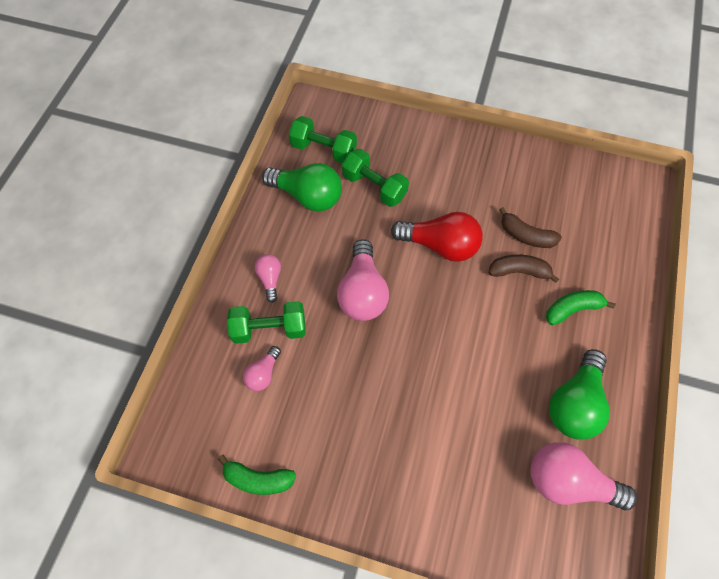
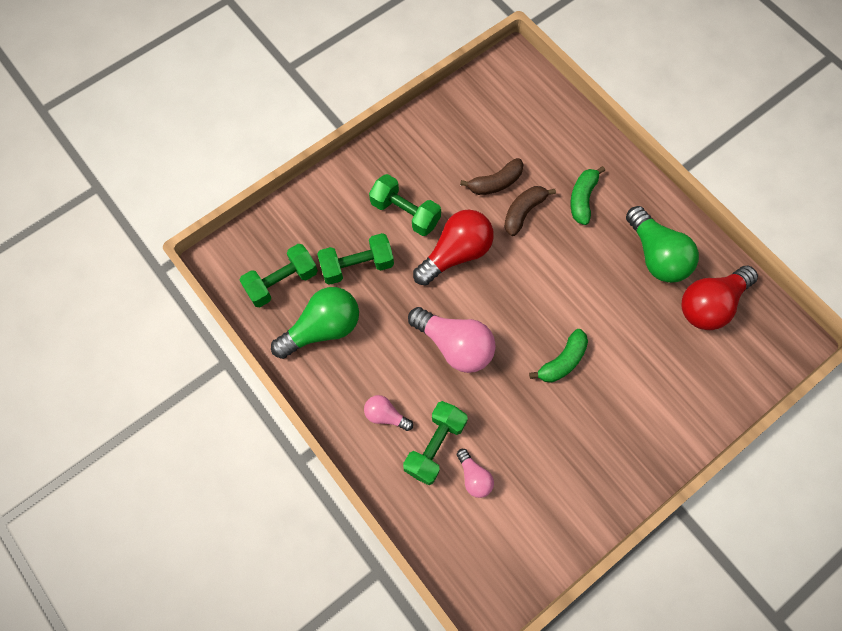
camera: 55 degrees left, 5 degrees up
green banana [218,455,297,495] -> green banana moved to [529,329,588,383]
pink light bulb [531,442,637,510] -> red light bulb [681,266,758,330]
none -> green dumbbell [369,174,441,236]

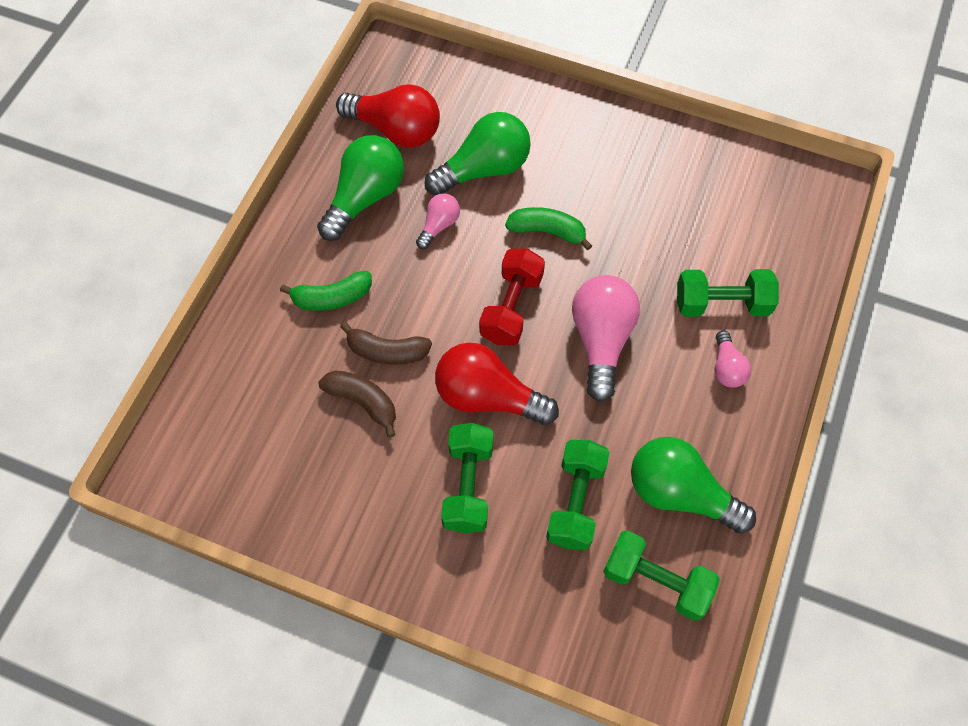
camera: 120 degrees left, 5 degrees down
green dumbbell [317,233,394,285] -> green dumbbell turned 60 degrees clockwise [546,440,610,550]
pink light bulb [457,449,494,498] -> pink light bulb moved to [416,193,460,249]
none -> green light bulb [424,112,531,195]
none -> red dumbbell [479,248,545,346]

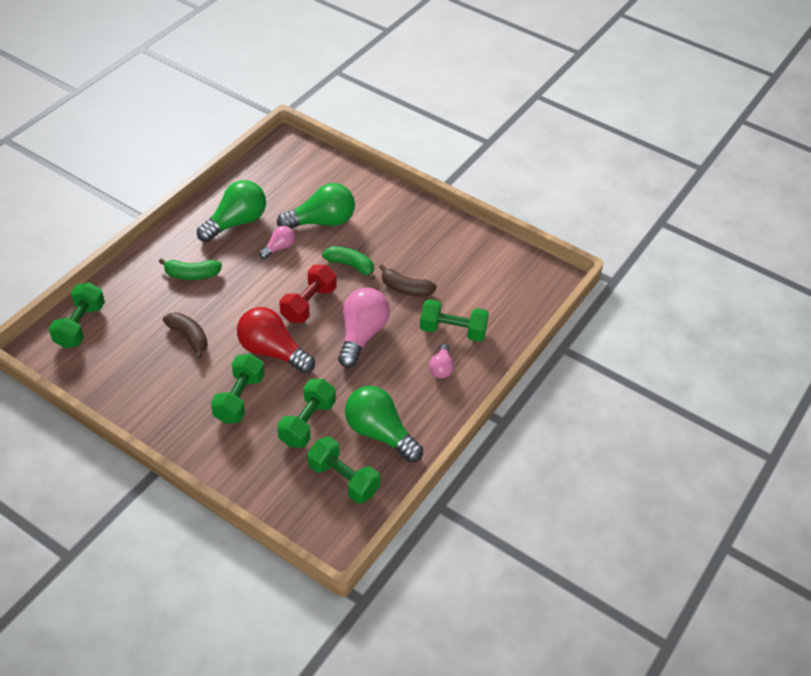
camera: 10 degrees right, 15 degrees down
red light bulb [336,84,440,148] -> none
brown banana [340,322,432,365] -> brown banana moved to [379,264,437,297]
none -> green dumbbell [49,282,105,348]

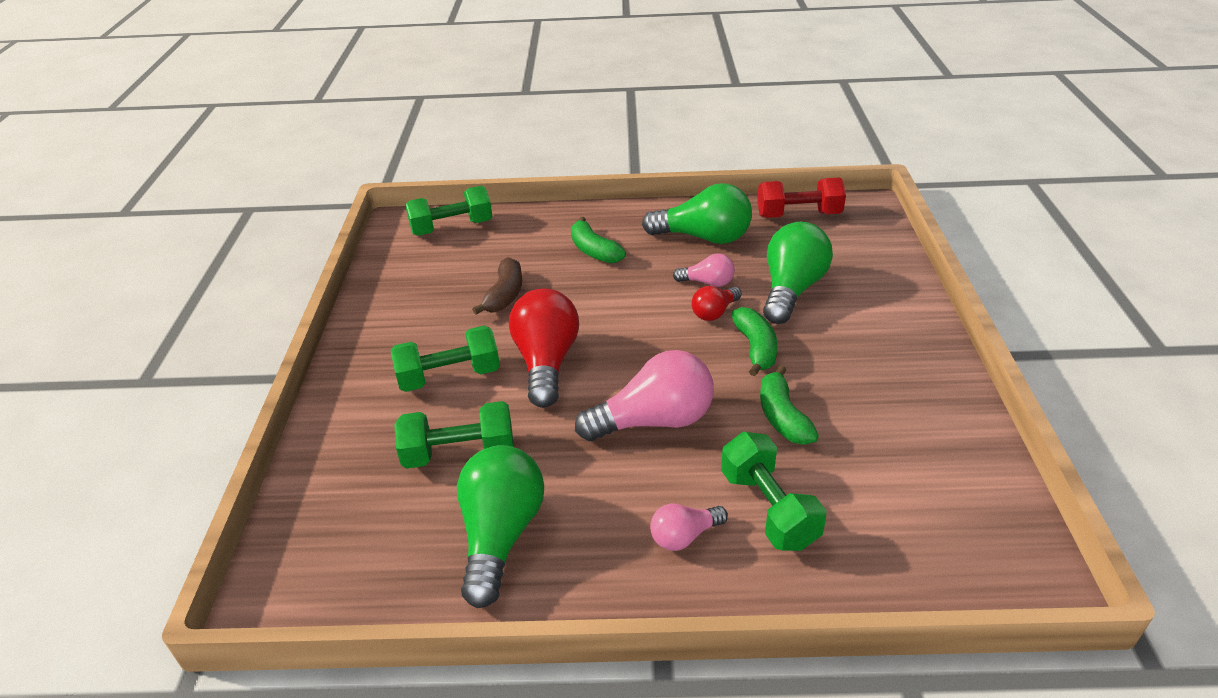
camera: 60 degrees right, 10 degrees down
green light bulb [277,183,355,229] -> green light bulb turned 105 degrees counterclockwise [763,222,833,324]
red dumbbell [280,265,337,323] -> red dumbbell moved to [757,178,846,218]
green dumbbell [307,436,380,504] -> none
brown banana [379,264,437,297] -> green banana [760,365,819,445]
none -> red light bulb [691,286,742,321]

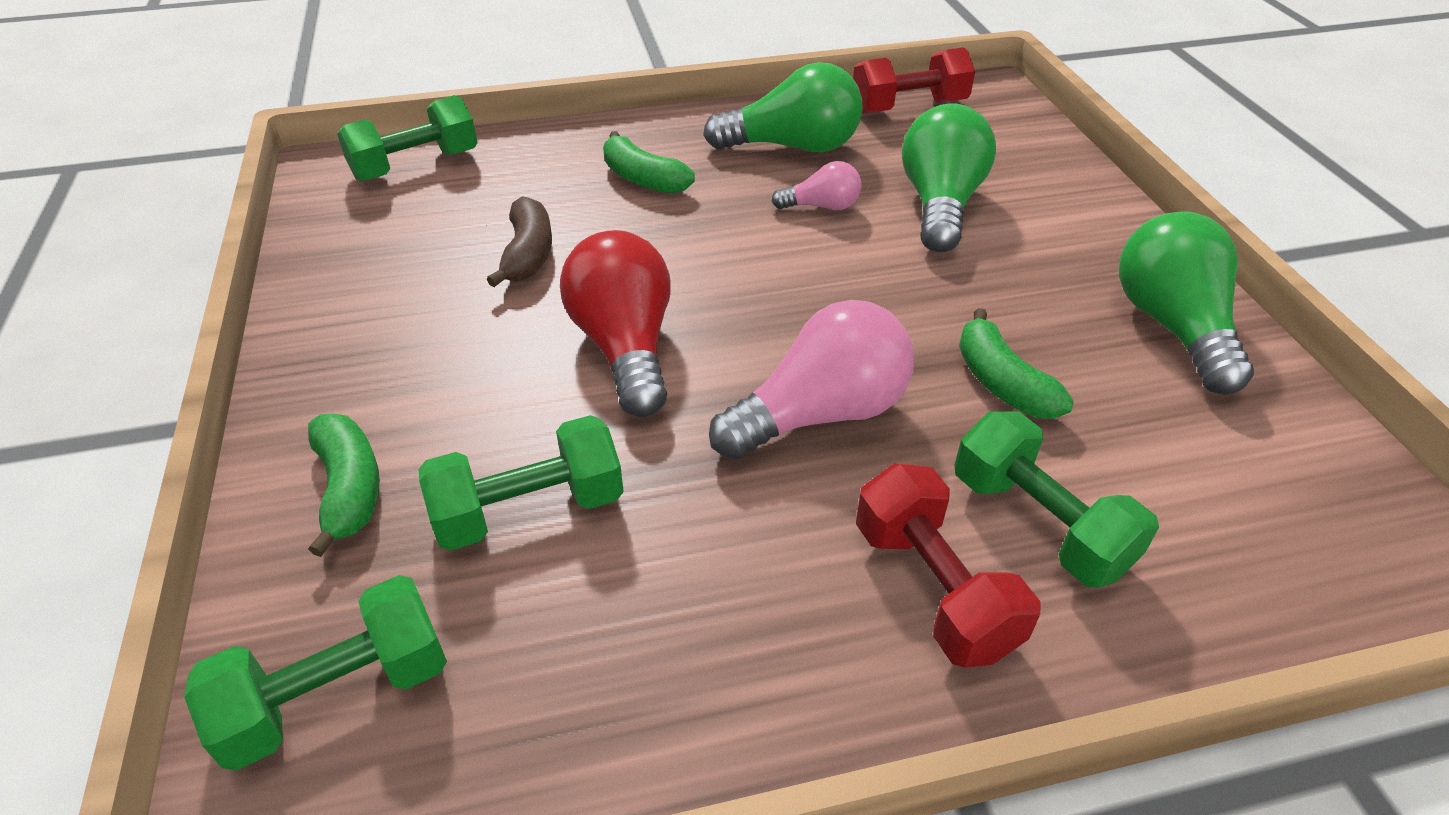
camera: 15 degrees left, 5 degrees up
green dumbbell [391,325,500,392] -> green dumbbell moved to [184,575,447,771]
green light bulb [457,445,544,608] -> green light bulb moved to [1119,211,1254,395]
pink light bulb [650,504,728,551] -> red dumbbell [856,463,1041,668]
red light bulb [691,286,742,321] -> none
green banana [731,307,777,376] -> green banana moved to [308,414,380,557]

